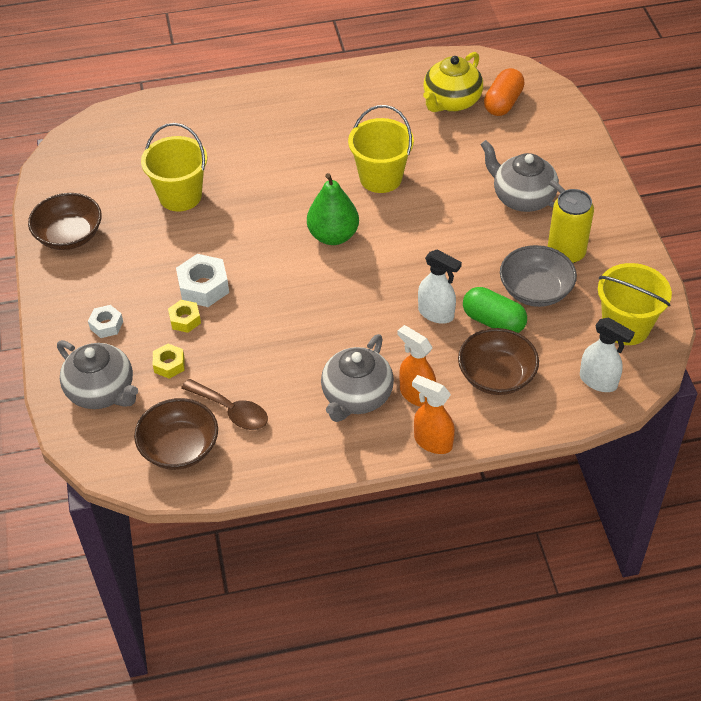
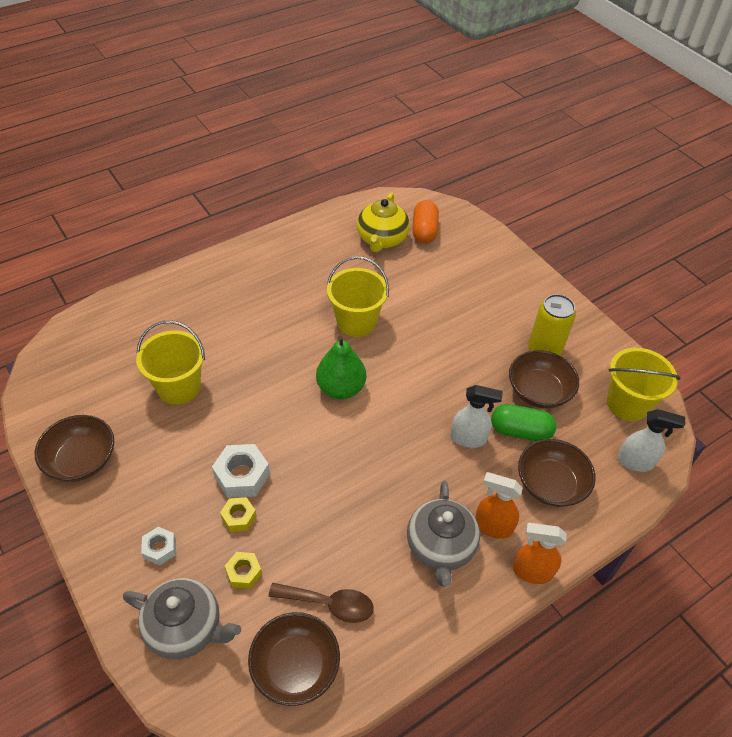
camera: 25 degrees left, 0 degrees up
grey teapot [480,140,565,212] -> none
grey bowl [500,245,577,307] -> brown bowl [509,350,579,408]

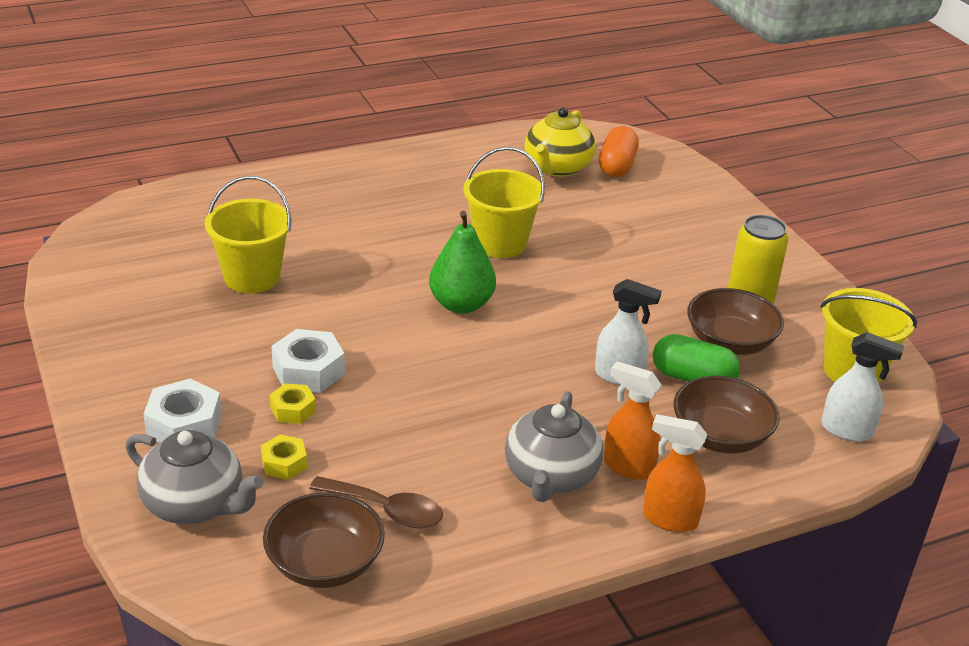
camera: 10 degrees right, 15 degrees down
brown bowl [35,415,114,482] -> none
white nut [141,527,176,566] -> white nut [143,378,222,443], size x1.66

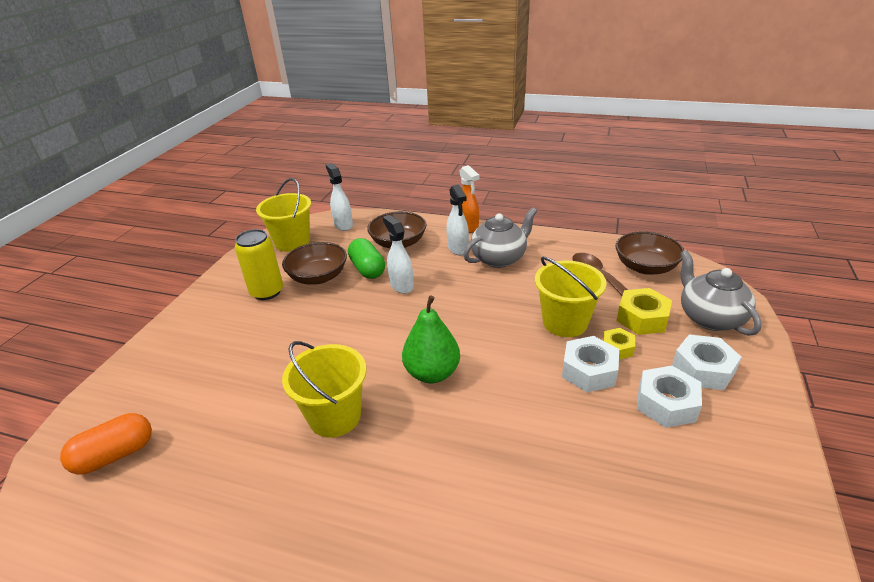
camera: 135 degrees left, 0 degrees up
yellow bucket [205,176,292,293] -> yellow bucket moved to [535,257,607,337]
yellow nut [261,435,307,480] -> yellow nut [616,288,672,335], size x1.66
yellow teapot [525,108,595,177] -> none
orange spray bottle [604,361,662,480] -> white spray bottle [446,184,469,255]
none -> white nut [637,366,702,428]

